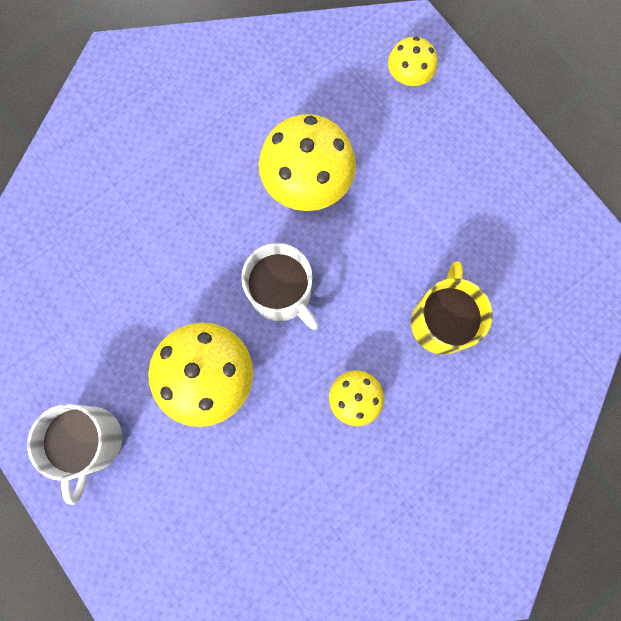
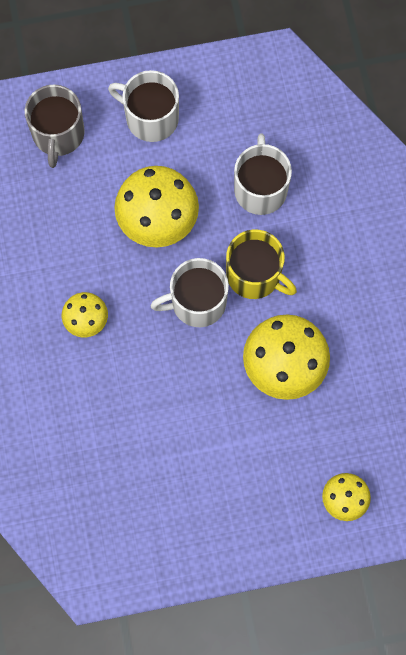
camera: 115 degrees right, 5 degrees down
yellow mug [411,261,492,355] -> yellow mug moved to [226,229,297,299]
none -> grey mug [25,85,85,168]
none -> white mug [234,134,292,215]

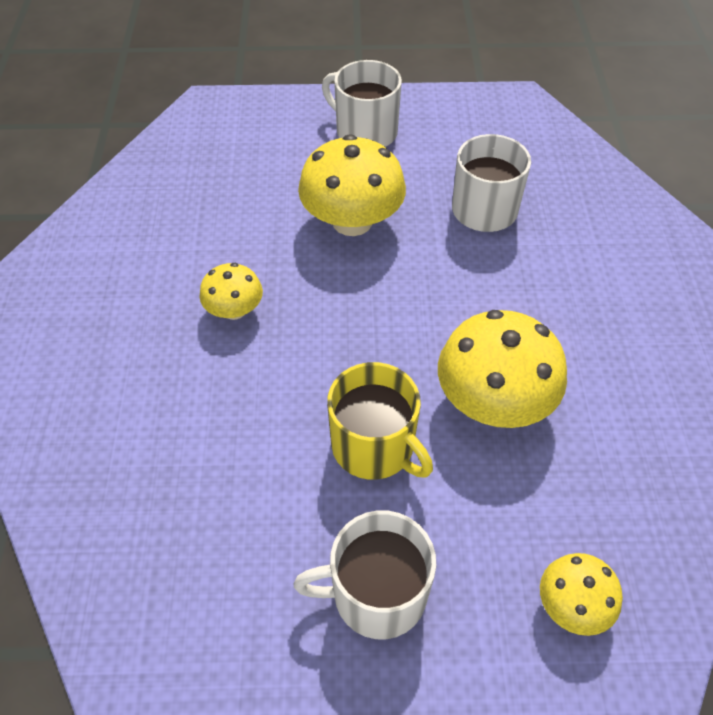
camera: 10 degrees right, 20 degrees down
grey mug [25,85,85,168] -> none
white mug [151,258,229,327] -> white mug moved to [294,510,436,639]
yellow mug [226,229,297,299] -> yellow mug moved to [327,362,433,480]

